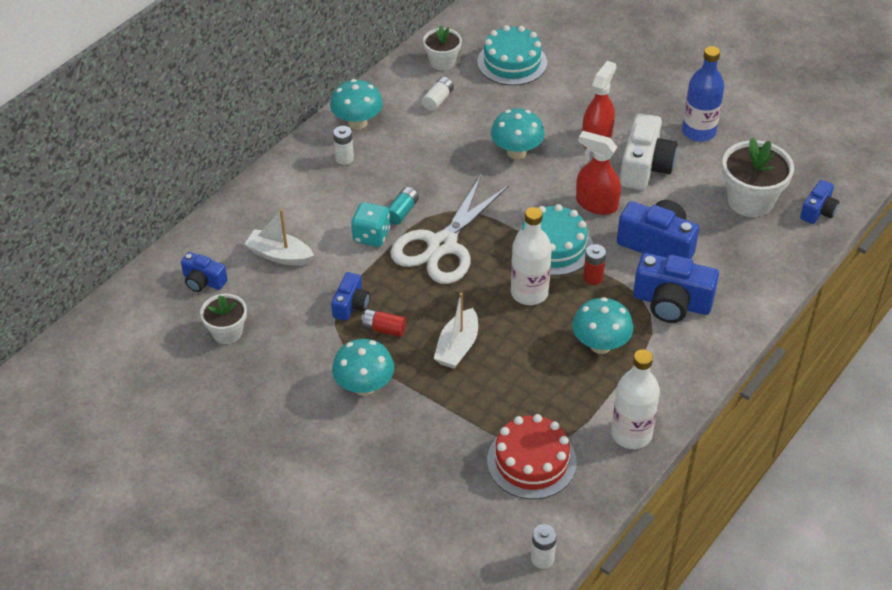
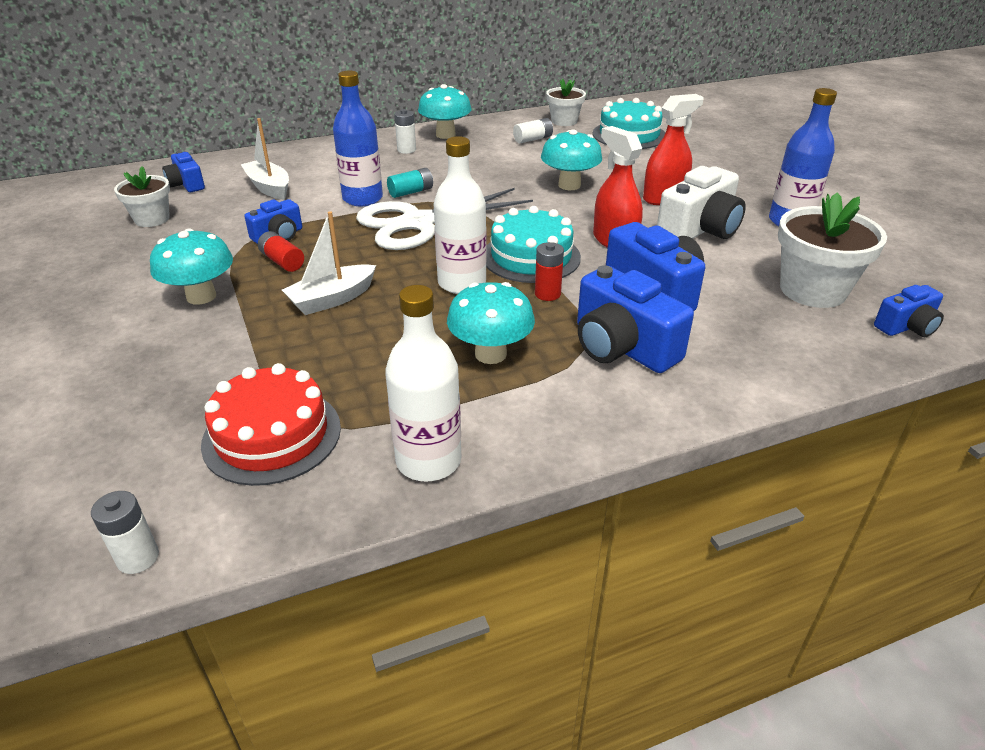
camera: 30 degrees right, 10 degrees down
turquoise dice [351,202,390,247] -> blue bottle [333,71,383,206]

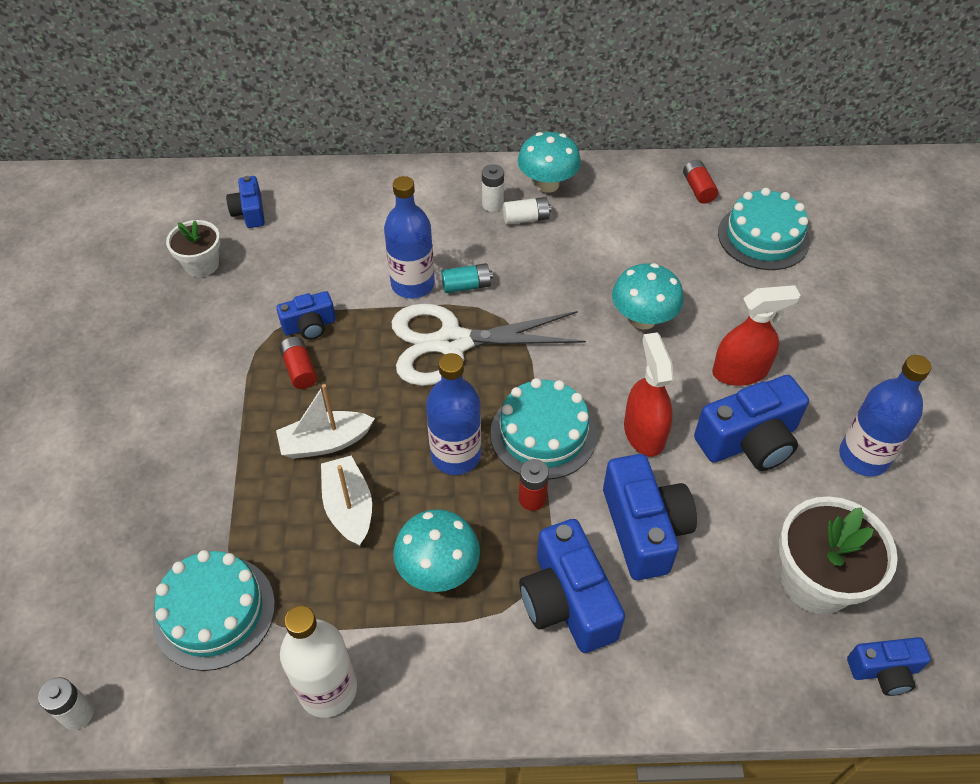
camera: 20 degrees right, 15 degrees up
turquoise mushroom [150,229,233,305] -> none
red cake [201,363,341,486] -> turquoise cake [152,550,275,671]
white boat [241,118,289,199] -> white boat moved to [321,456,372,546]
white bottle [434,136,487,294] -> blue bottle [426,353,481,475]
white battery [513,118,553,143] -> white battery moved to [503,197,551,225]
white flower pot [546,78,586,126] -> red battery [683,160,718,204]
white camera [657,166,746,239] -> blue camera [694,375,809,471]

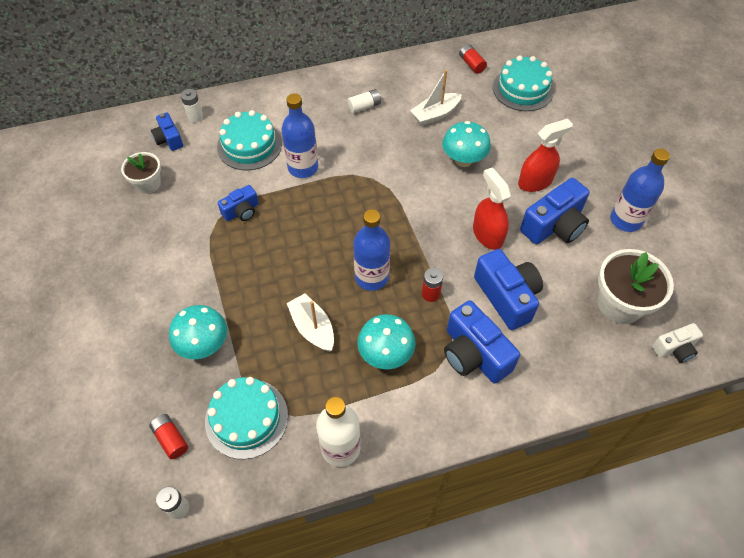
camera: 15 degrees left, 5 degrees up
white boat [276,384,375,459] -> white boat moved to [410,70,462,126]
red battery [279,337,317,389] -> red battery moved to [149,414,188,459]
white scissors [392,303,586,386] -> none
turquoise battery [441,263,493,293] -> none
white battery [482,164,504,212] -> white battery moved to [181,89,203,122]
turquoise cake [490,378,597,480] -> turquoise cake moved to [217,110,282,170]
turquoise mushroom [518,132,581,193] -> turquoise mushroom moved to [169,305,227,359]
blue camera [847,637,931,696] -> white camera [652,323,703,363]

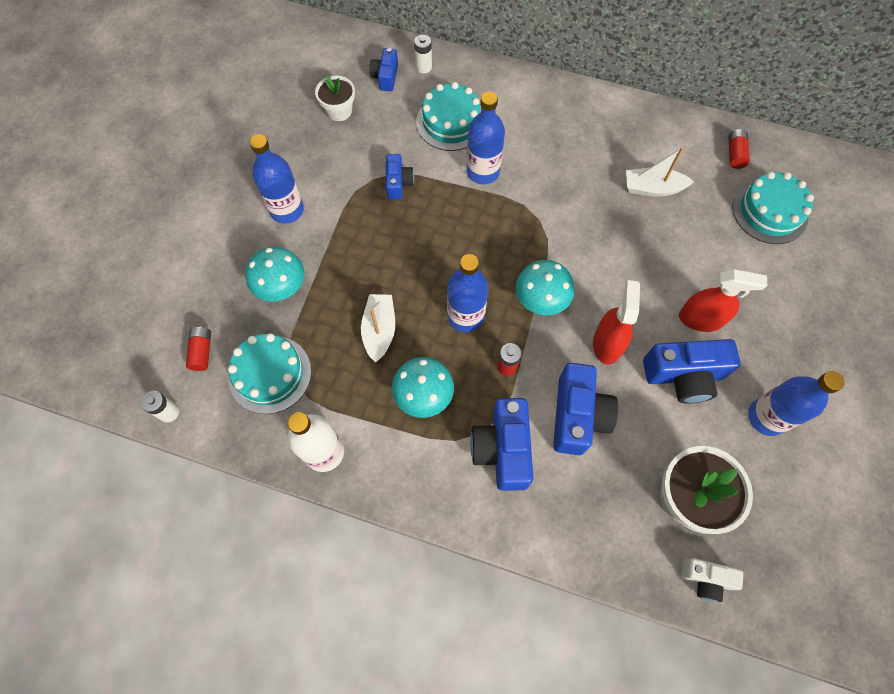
camera: 35 degrees right, 10 degrees up
blue camera [218,185,259,221] -> blue camera turned 90 degrees counterclockwise [386,154,414,199]
white battery [347,89,381,113] -> none
turquoise mushroom [442,121,491,167] -> turquoise mushroom moved to [516,260,574,315]
none -> blue bottle [250,134,304,224]

